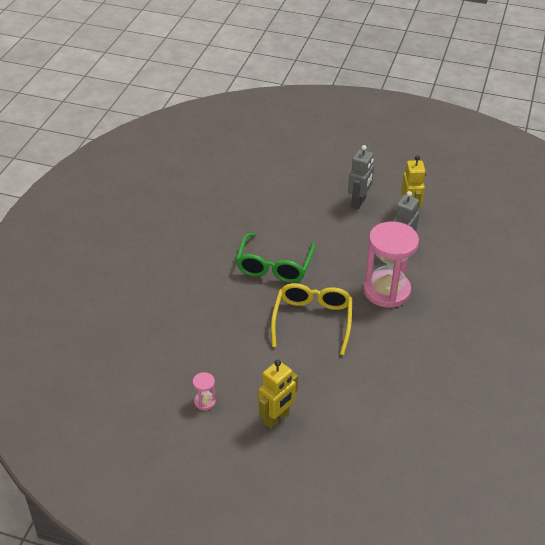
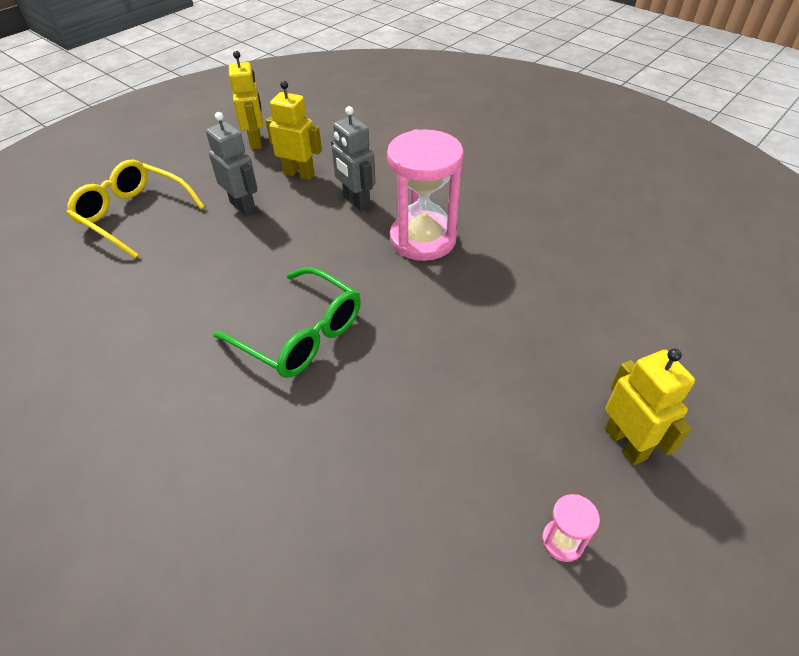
camera: 65 degrees left, 5 degrees up
yellow glasses [271,283,352,355] -> yellow glasses moved to [67,160,205,258]
none -> yellow robot [229,51,263,149]

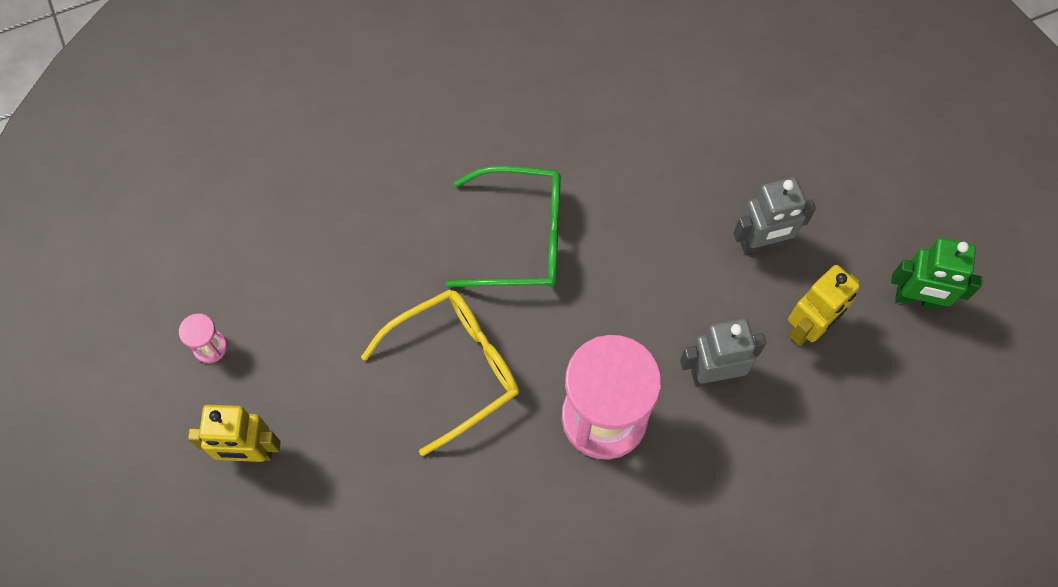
camera: 115 degrees right, 20 degrees up
yellow glasses [67,160,205,258] -> yellow glasses moved to [361,289,519,456]
green glasses [213,267,361,378] -> green glasses turned 150 degrees counterclockwise [445,166,561,287]
yellow robot [229,51,263,149] -> green robot [891,238,983,310]

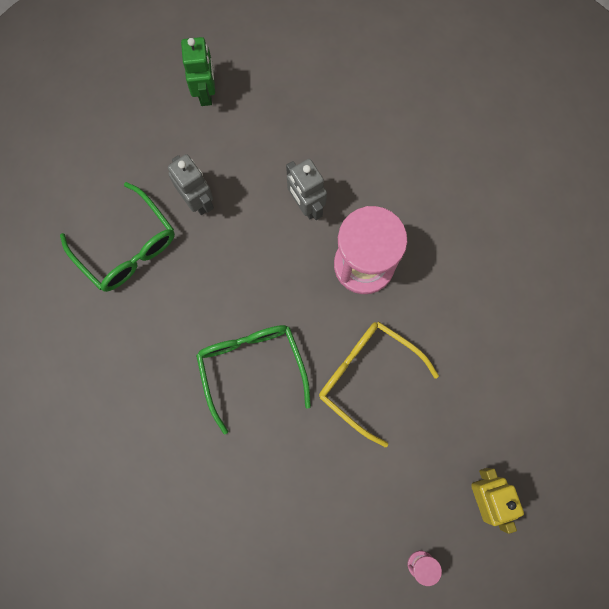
camera: 110 degrees left, 10 degrees up
yellow robot [788,265,860,346] -> none
none -> green glasses [60,182,175,292]

